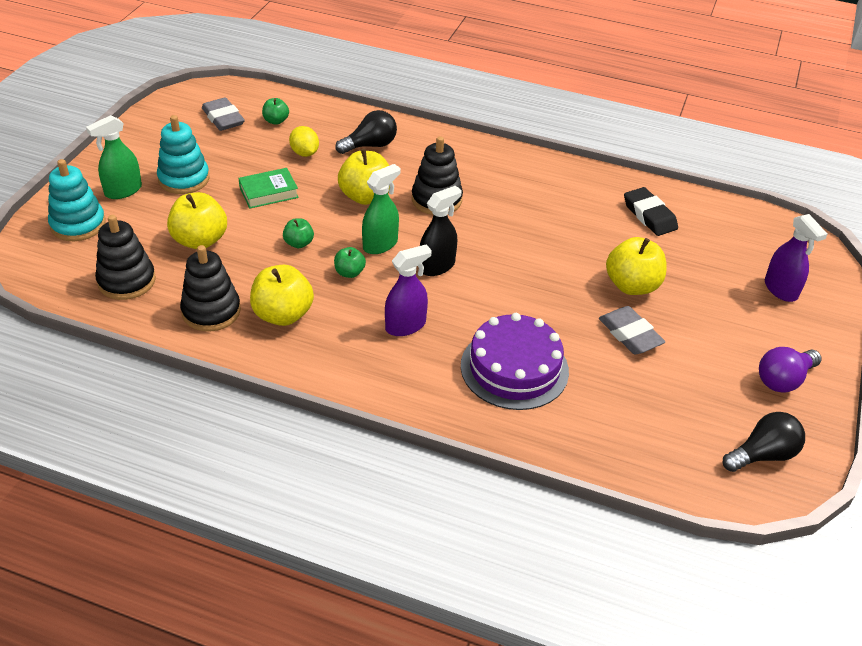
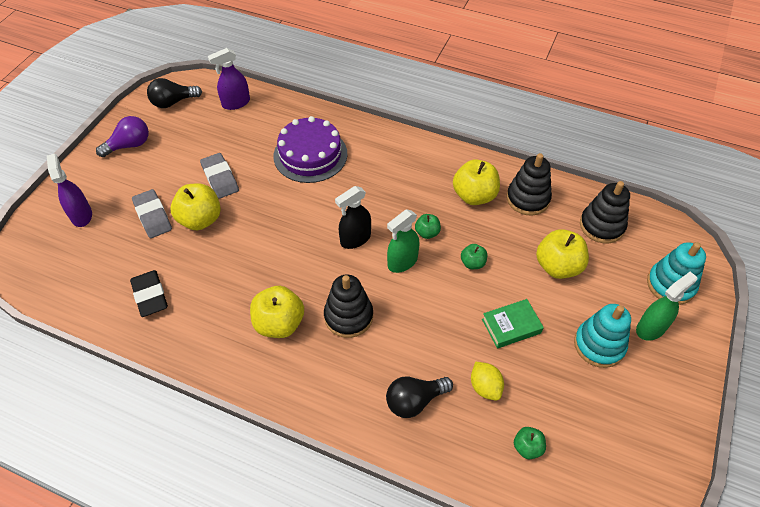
camera: 175 degrees left, 10 degrees up
grey eraser [202,97,245,131] -> grey eraser moved to [132,189,172,238]
yellow apple [338,149,390,205] -> yellow apple moved to [250,286,304,338]
purple spray bottle [385,245,432,336] -> purple spray bottle moved to [208,48,250,110]

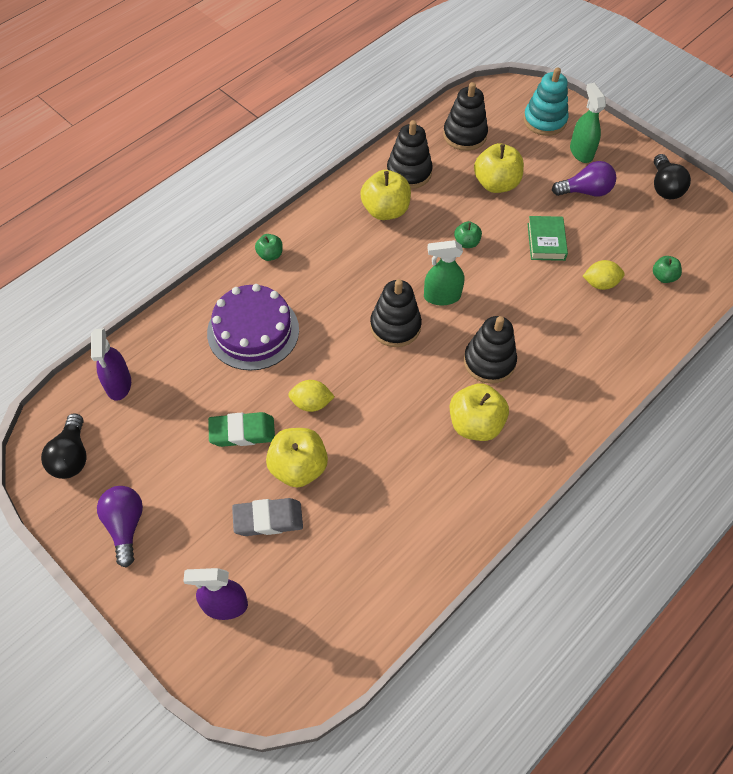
camera: 70 degrees left, 5 degrees up
black eraser [130,270,168,317] -> none
grey eraser [200,153,239,199] -> green eraser [208,412,275,447]
black spray bottle [335,186,371,249] -> black stacking toy [370,279,422,347]
black light bulb [386,377,453,418] -> black light bulb moved to [654,154,691,199]
green spray bottle [387,209,419,273] -> green spray bottle turned 105 degrees clockwise [424,240,464,305]
green apple [415,214,441,239] -> green apple moved to [255,234,283,261]
turquoise stacking toy [574,304,631,368] -> purple light bulb [552,161,616,197]
none -> yellow lemon [288,380,335,412]

